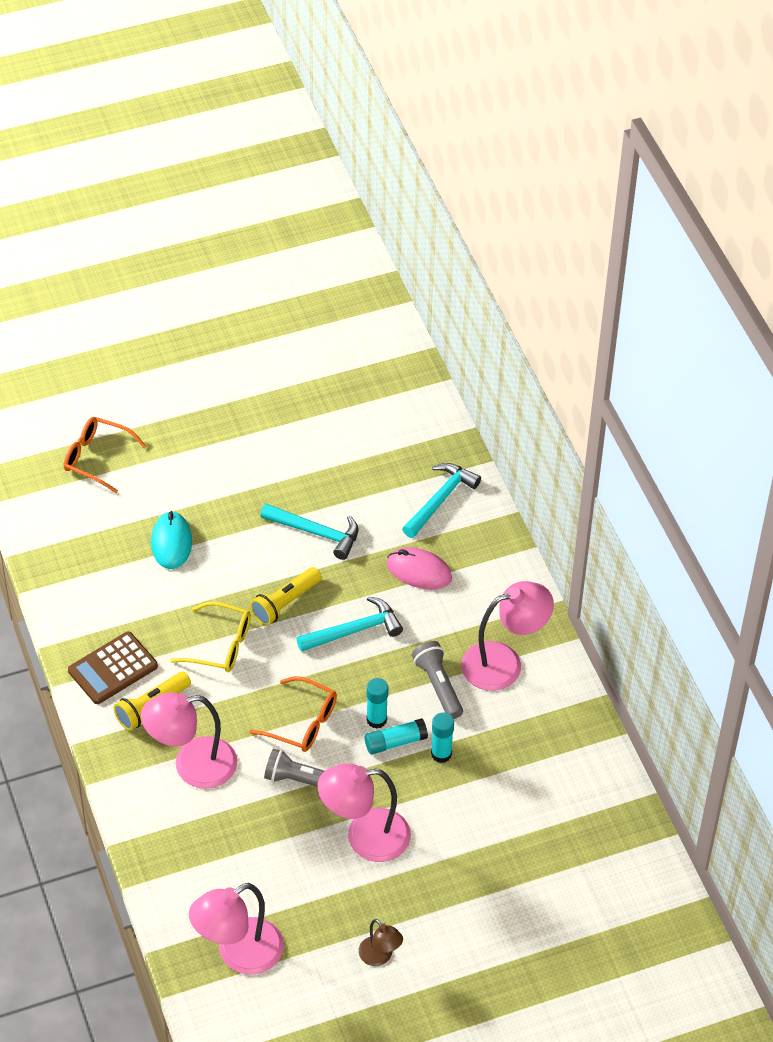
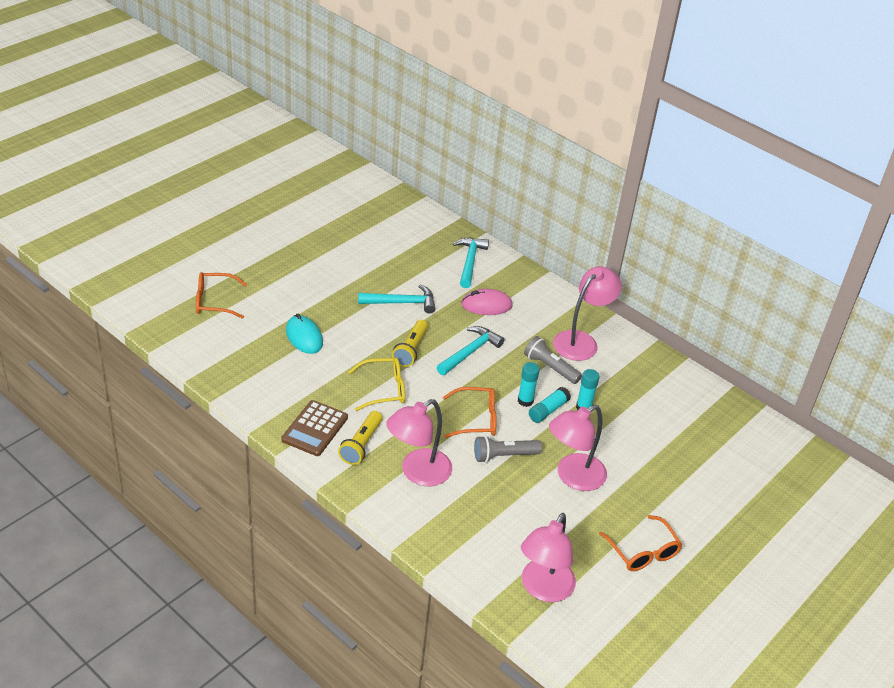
camera: 30 degrees left, 10 degrees down
brown lamp [358,919,403,966] -> orange glasses [599,515,683,571]

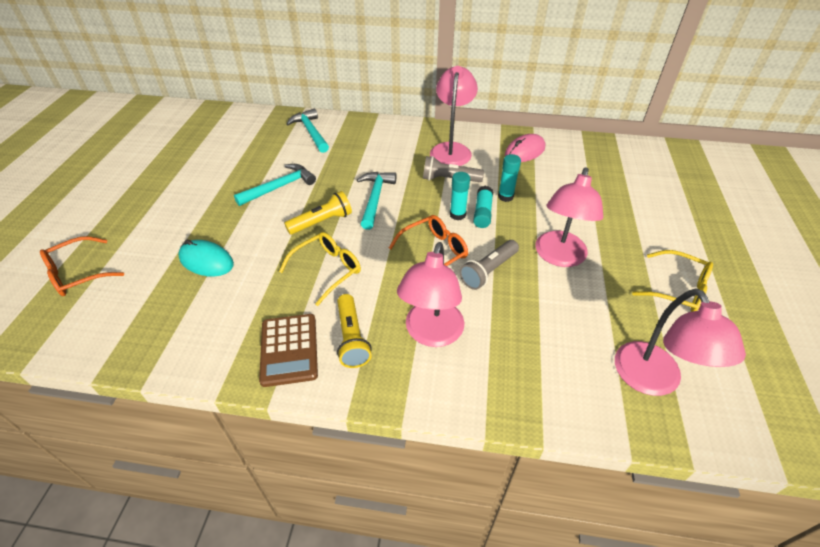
camera: 30 degrees left, 5 degrees up
yellow flashlight [392,320,428,367] -> yellow flashlight turned 105 degrees counterclockwise [284,191,352,234]
pink mouse [461,289,513,315] -> pink mouse moved to [505,134,545,162]
orange glasses [599,515,683,571] -> yellow glasses [632,250,713,312]

